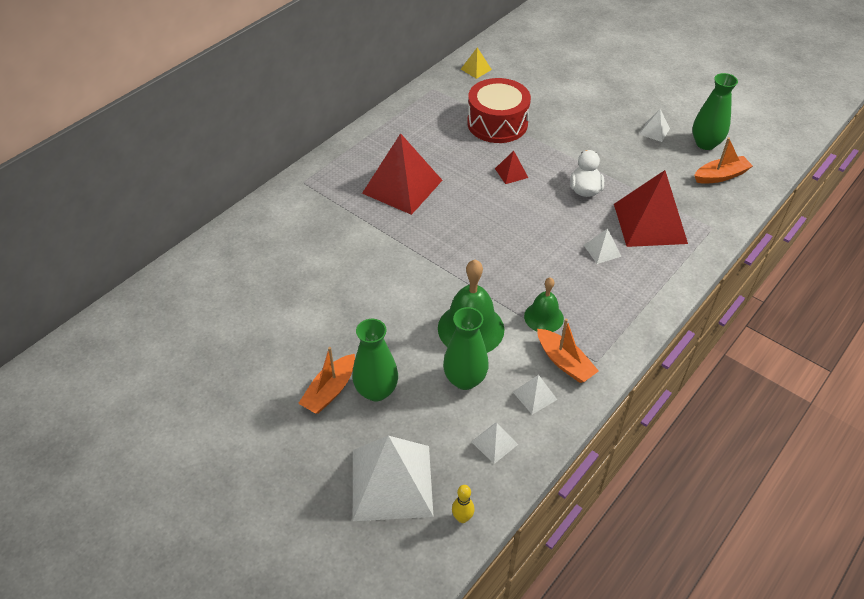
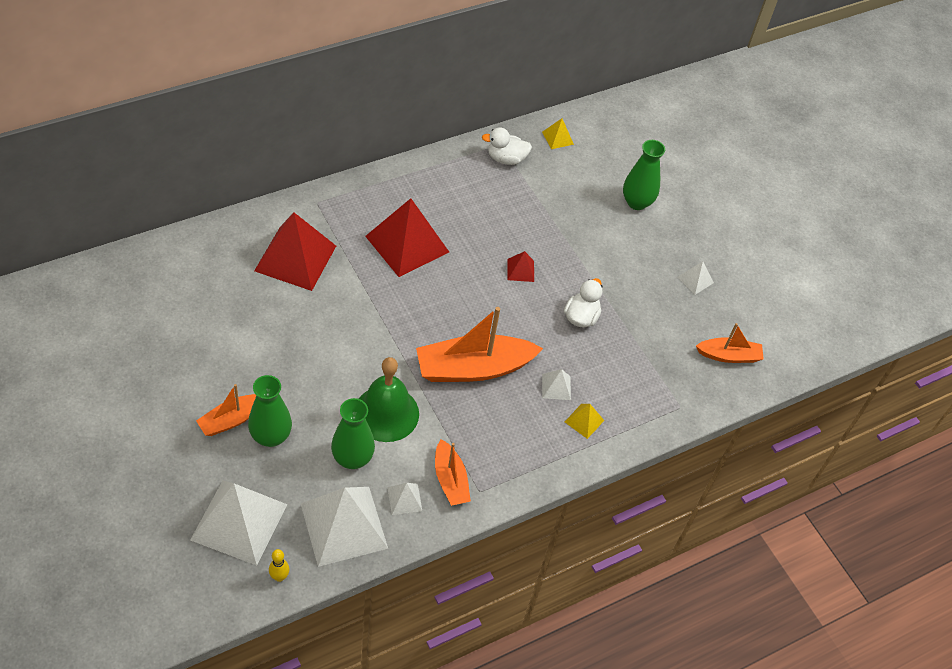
camera: 15 degrees right, 5 degrees up
red drum [467,78,531,143] -> none
white pyramid [471,423,518,464] -> white pyramid [301,487,388,567], size x2.27
green bell [524,277,564,332] -> none
red pyramid [614,170,688,247] -> red pyramid moved to [254,212,336,291]
green vase [692,73,738,150] -> green vase moved to [623,140,665,210]
none -> orange boat [416,307,543,382]
none -> white duck [482,128,532,165]
none -> yellow pyramid [565,404,604,439]

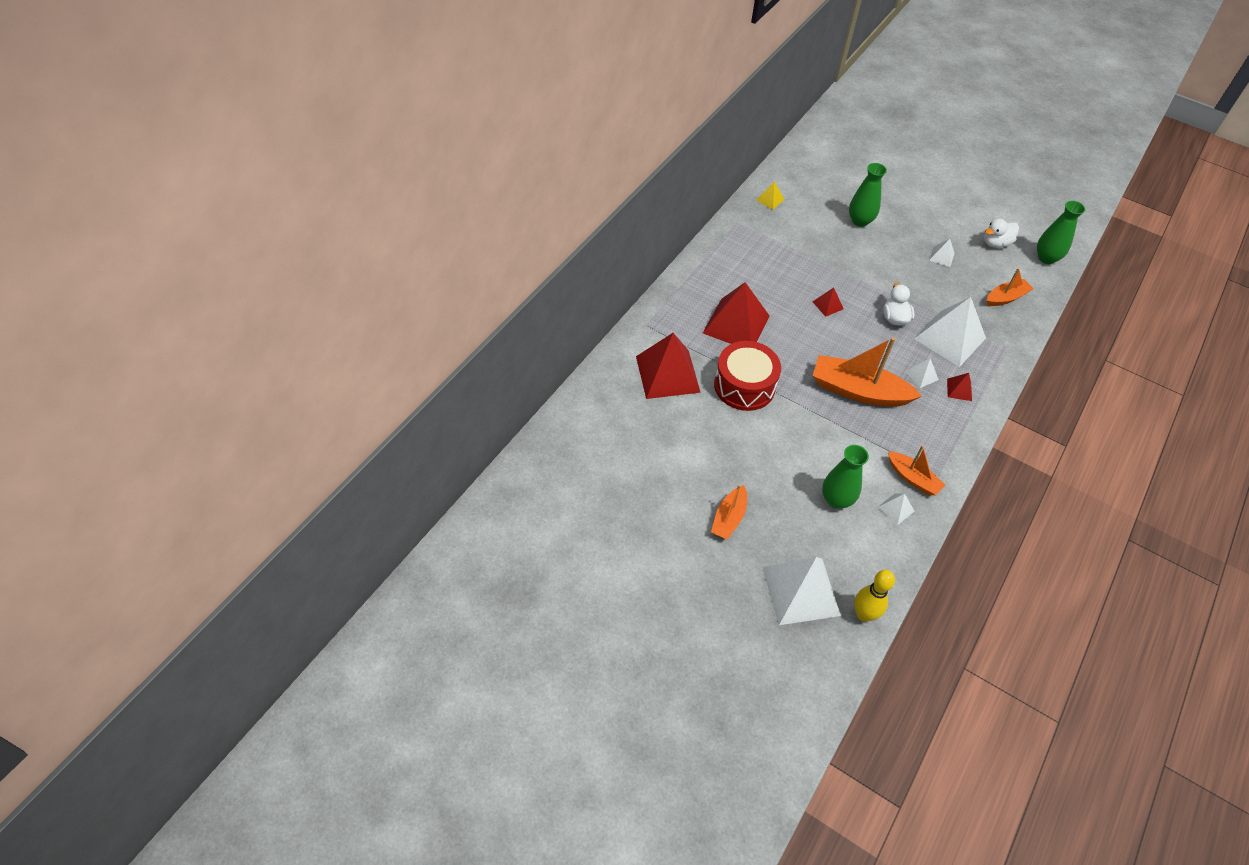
camera: 25 degrees left, 0 degrees up
green vase [248,375,292,447] -> green vase moved to [1037,201,1085,264]
yellow bowling pin [269,549,290,582] -> yellow bowling pin [854,570,895,622], size x1.75
white pyramid [301,487,388,567] -> white pyramid moved to [914,297,986,367]
green bell [359,357,419,442] -> none
orange boat [416,307,543,382] -> orange boat turned 60 degrees clockwise [813,337,922,407]
white duck [482,128,532,165] -> white duck moved to [984,219,1019,248]
yellow pyramid [565,404,604,439] -> red pyramid [947,373,972,401]
none -> red drum [714,341,781,411]

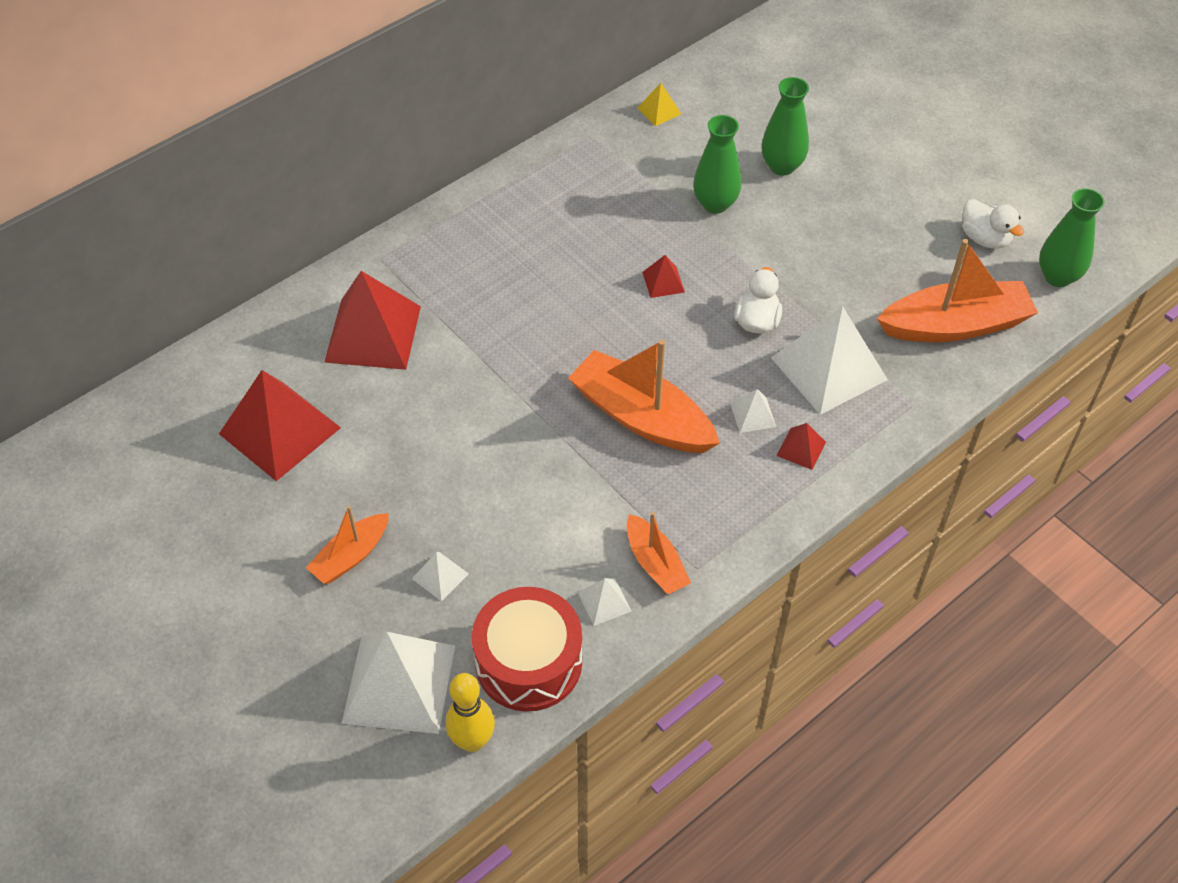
camera: 20 degrees right, 0 degrees up
red pyramid [703,282,770,344] -> red pyramid moved to [219,370,341,481]
red drum [714,341,781,411] -> red drum moved to [472,587,582,712]
green vase [822,445,869,509] -> green vase moved to [693,115,741,214]
white pyramid [929,239,955,267] -> white pyramid moved to [412,552,469,601]
white duck [984,219,1019,248] -> white duck turned 120 degrees counterclockwise [963,199,1024,249]
orange boat [987,268,1034,306] -> orange boat [877,239,1038,342], size x1.79

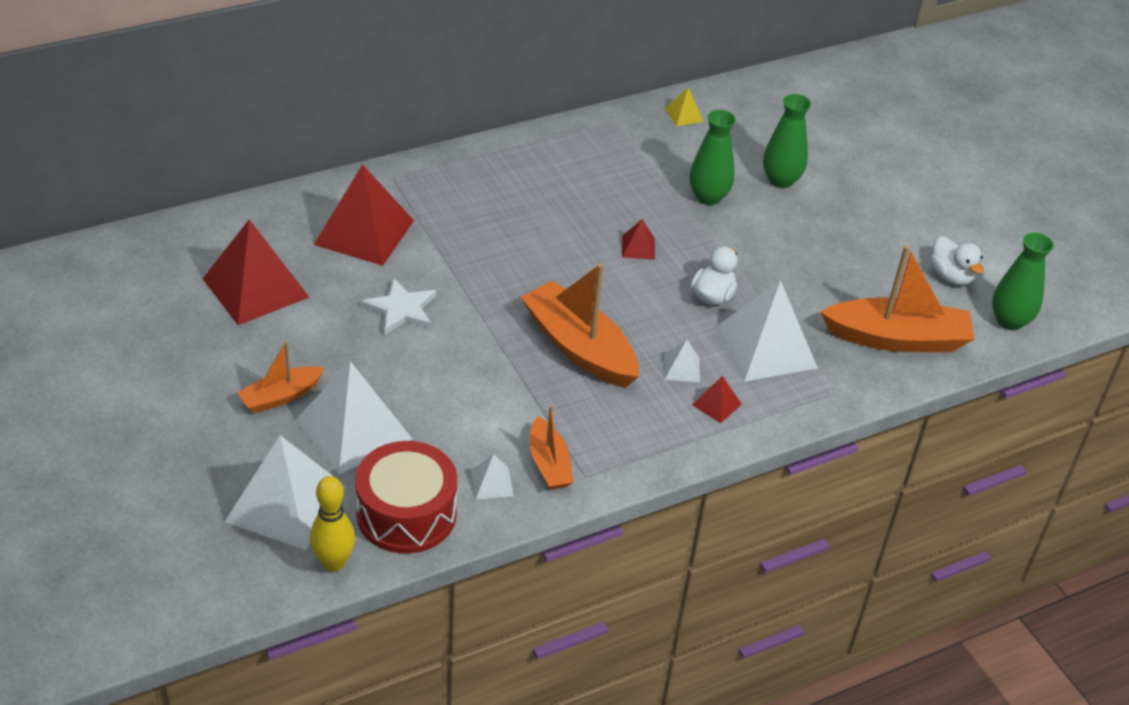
camera: 10 degrees right, 10 degrees down
white pyramid [412,552,469,601] -> white pyramid [295,361,412,474], size x2.27
none -> white star [361,277,436,335]

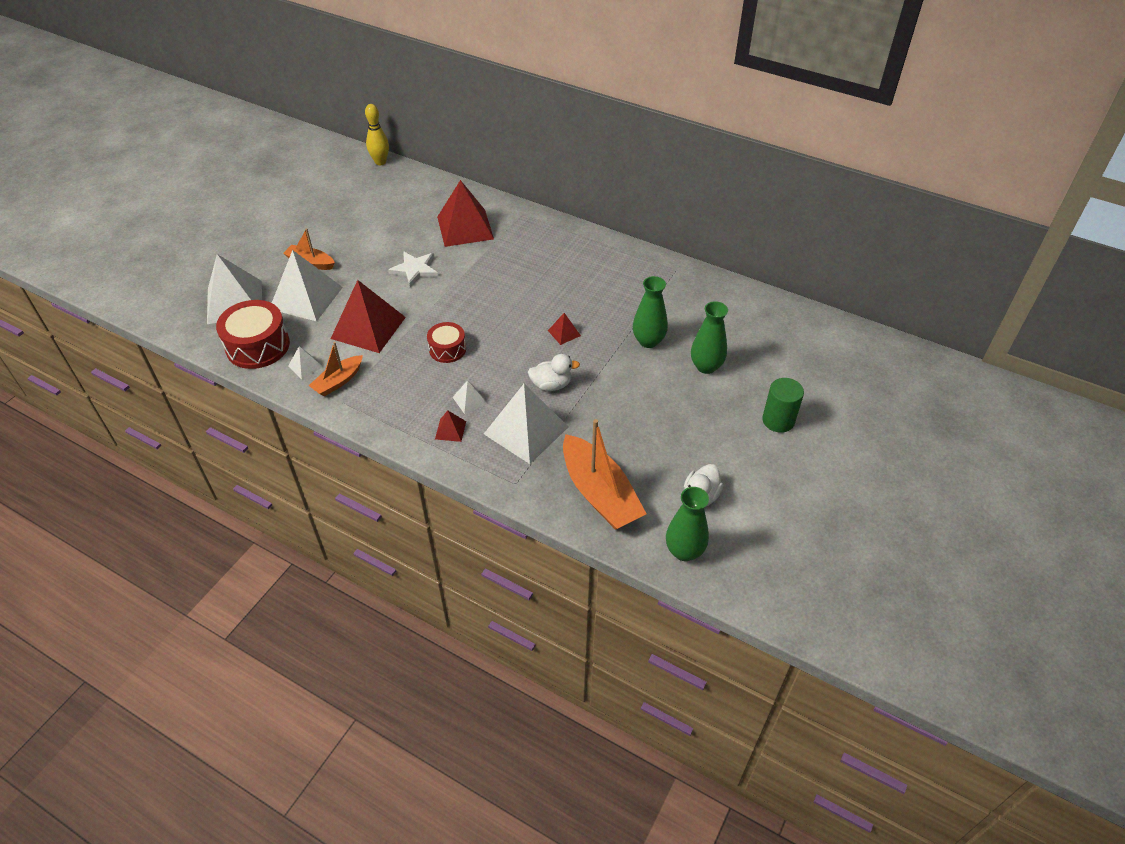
camera: 60 degrees right, 5 degrees up
red pyramid [203,219,309,325] -> red pyramid moved to [331,280,406,353]
yellow bowling pin [310,476,355,572] -> yellow bowling pin moved to [365,104,389,165]
orange boat [521,263,639,388] -> red drum [427,322,466,363]
yellow pyramid [665,87,704,126] -> none
none -> green cylinder [762,378,804,433]

